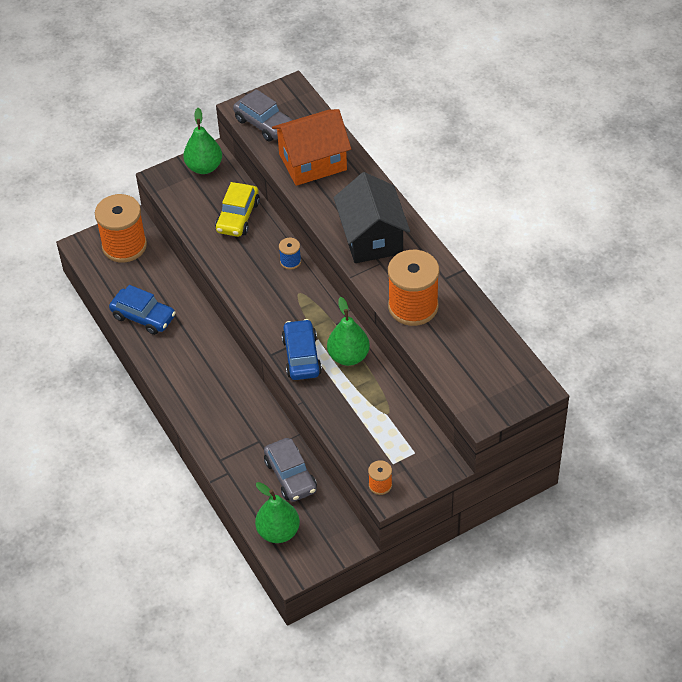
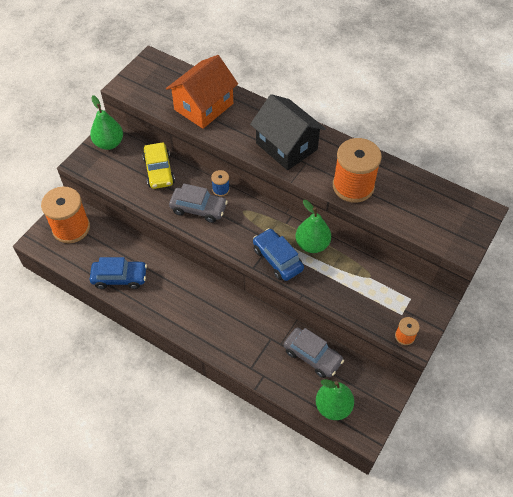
camera: 30 degrees left, 5 degrees up
grey car [233,89,292,141] -> grey car moved to [169,184,228,223]

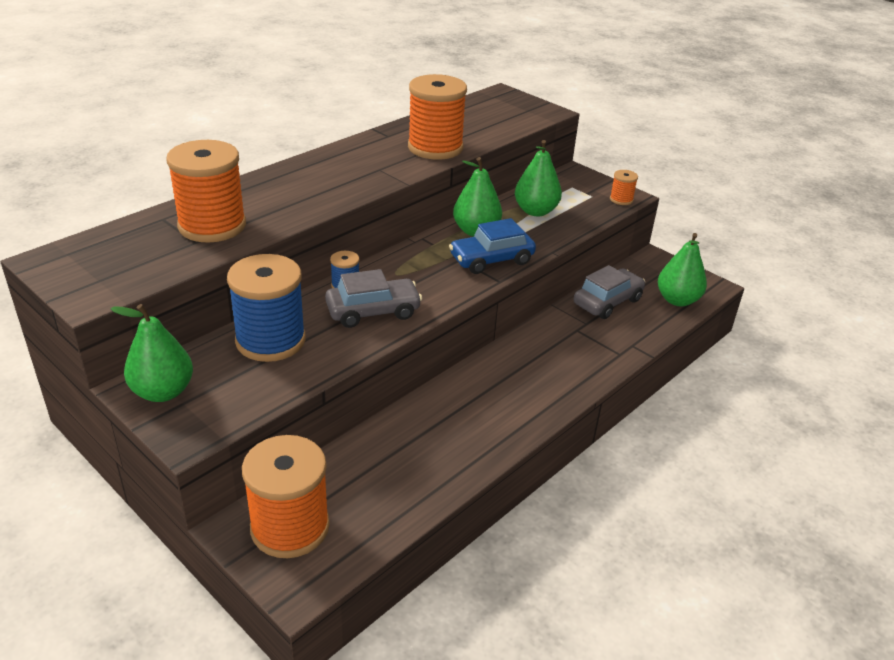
camera: 80 degrees left, 20 degrees down
blue car [89,257,147,289] -> none
yellow car [142,142,175,189] -> blue spool [227,254,306,362]
orange house [166,55,238,129] -> orange spool [166,140,246,243]
grey car [169,184,228,223] -> grey car turned 45 degrees clockwise [325,269,422,328]
black house [250,94,326,170] -> none
none -> green pear [515,140,562,216]

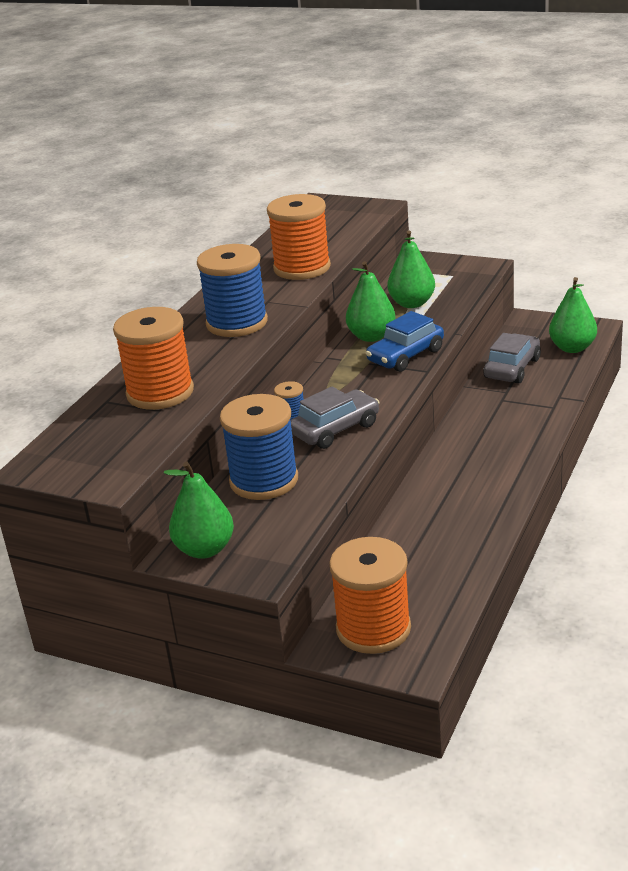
camera: 15 degrees left, 5 degrees down
orange spool [610,170,638,205] -> none
none -> blue spool [197,244,268,337]

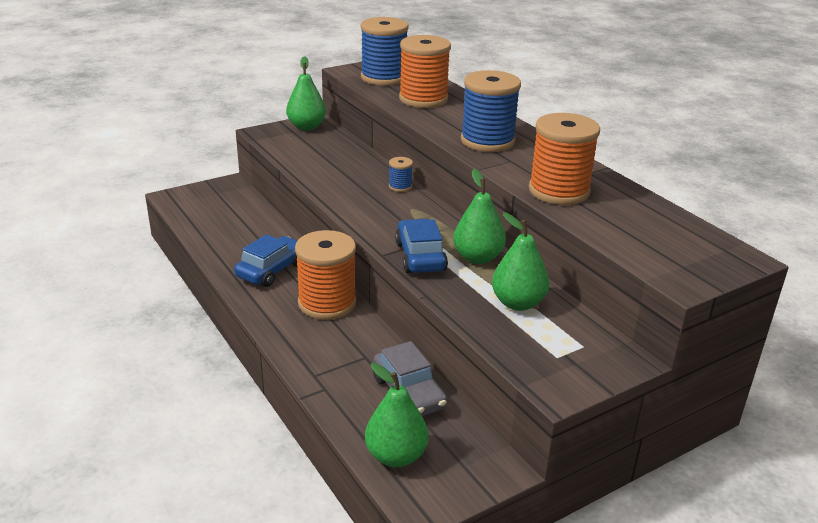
camera: 120 degrees right, 0 degrees up
blue spool [220,394,298,500] -> blue spool moved to [360,17,409,86]
grey car [291,386,380,449] -> none
orange spool [329,537,411,654] -> orange spool moved to [295,230,356,320]
none -> blue car [234,234,298,287]

